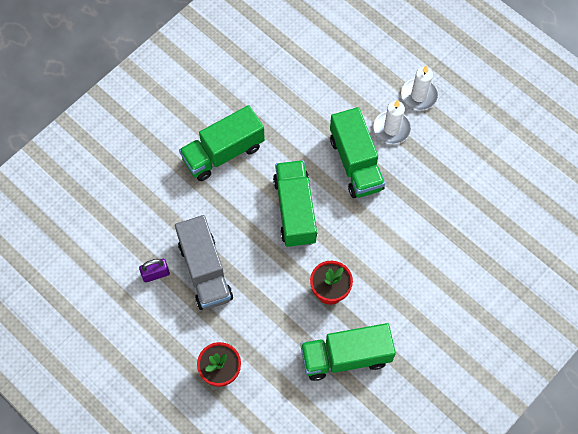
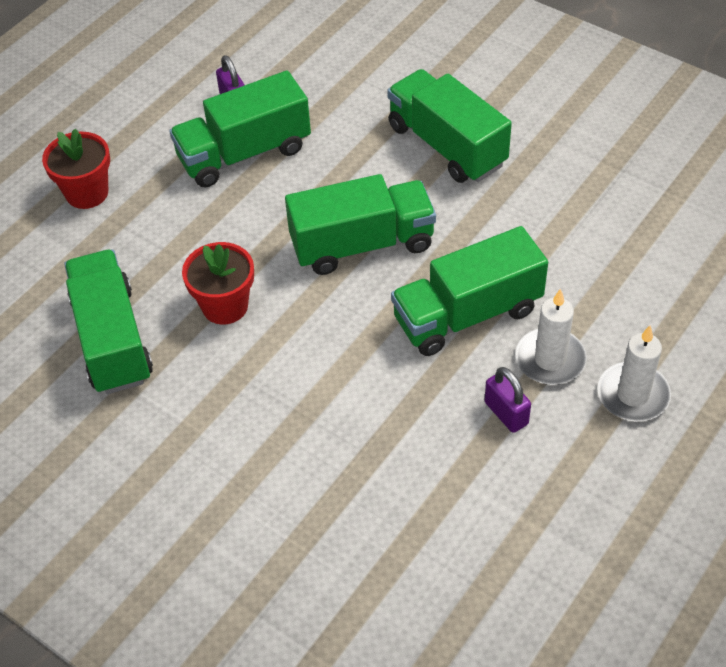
camera: 85 degrees right, 15 degrees down
grey truck [175,215,233,310] -> green truck [169,71,311,188]
none -> purple padlock [485,367,531,433]

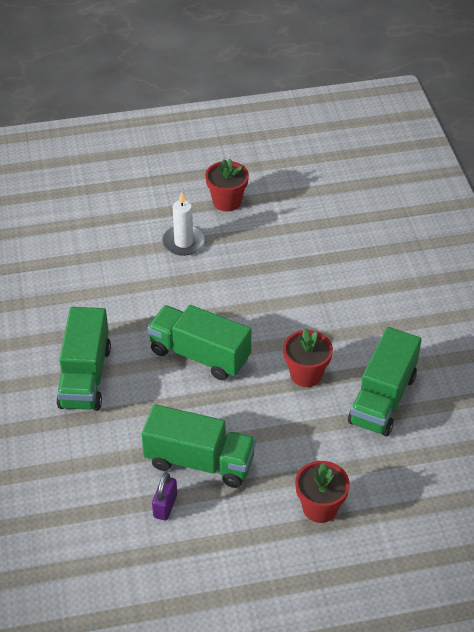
camera: 140 degrees left, 5 degrees down
green truck [391,226,548,356] -> none
purple padlock [485,367,531,433] -> none
white candle [597,325,671,421] -> none
none -> red flower pot [205,159,249,212]

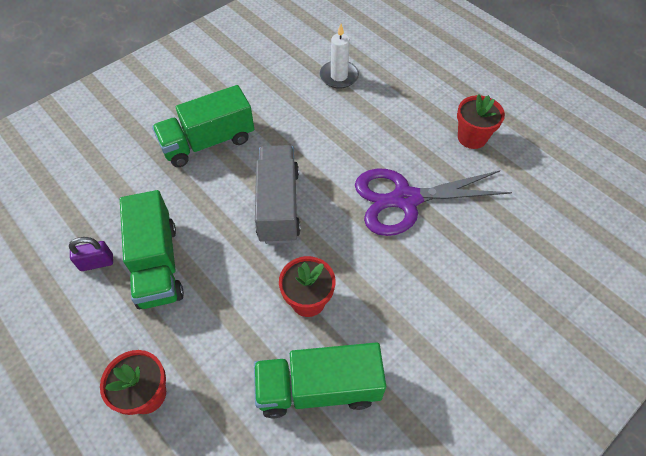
camera: 60 degrees right, 10 degrees up
green truck [147,305,251,381] -> grey truck [255,145,301,244]
white candle [162,192,205,256] -> white candle moved to [320,24,359,89]
none -> purple scissors [355,169,512,236]

